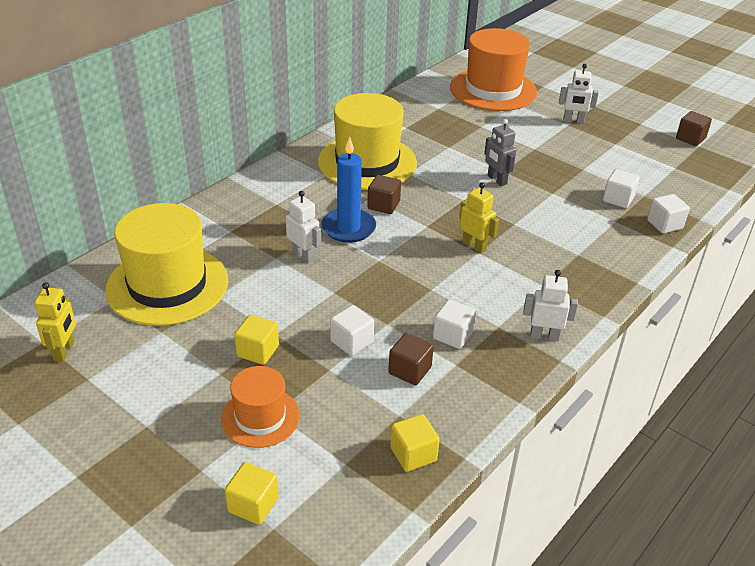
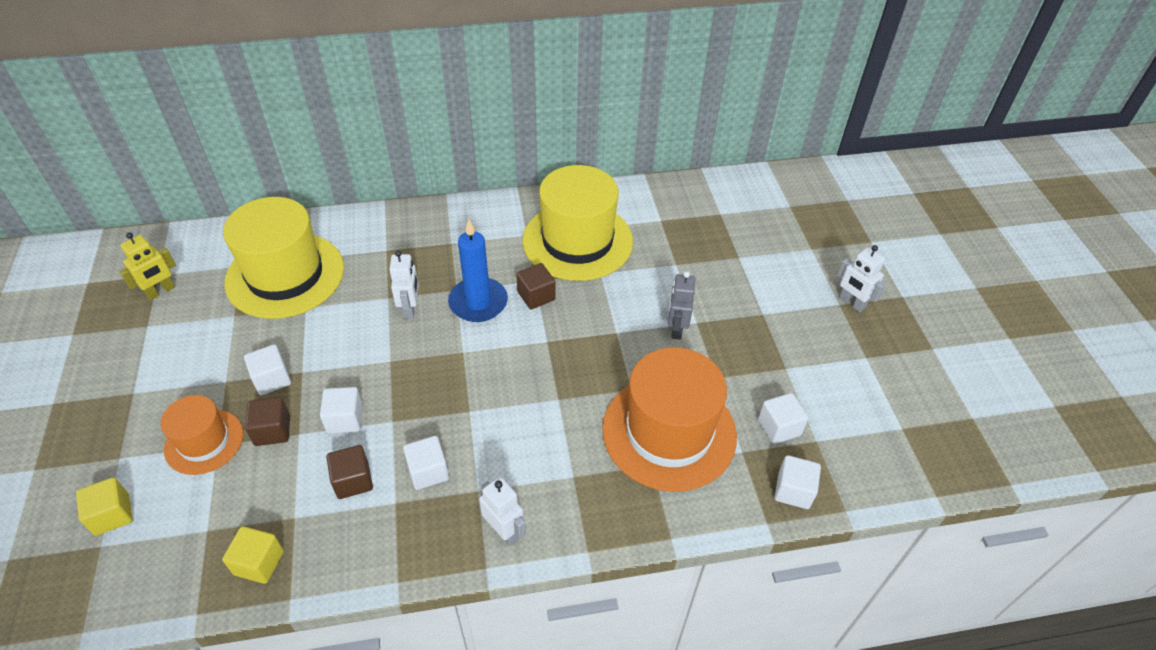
camera: 40 degrees right, 10 degrees up
yellow cube [234,315,279,365] -> white cube [244,344,291,395]
orange hat [450,28,537,111] -> orange hat moved to [602,347,737,492]
yellow robot [459,182,499,253] -> none
brown cube [676,111,712,146] -> brown cube moved to [245,397,290,446]

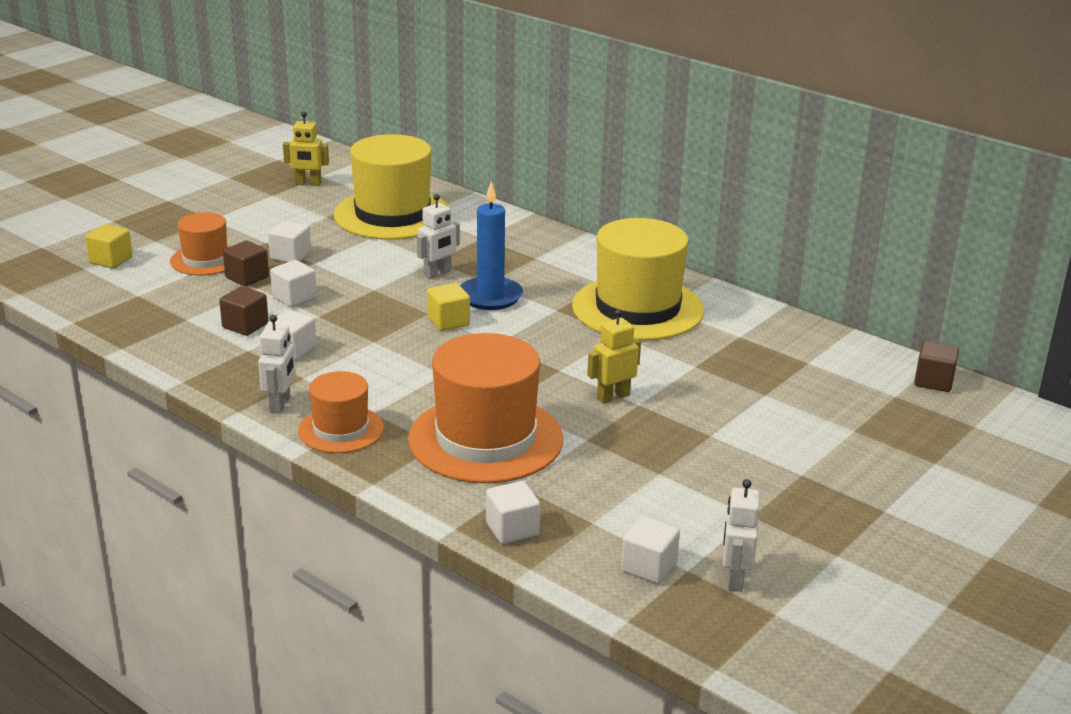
camera: 50 degrees right, 20 degrees down
yellow cube [222,526,284,584] -> yellow cube moved to [427,283,470,331]
brown cube [516,263,555,309] -> brown cube moved to [914,341,959,392]
grey robot [668,271,695,340] -> yellow robot [587,309,641,404]
white cube [758,393,808,444] -> white cube moved to [621,516,680,584]
white robot [837,245,885,312] -> white robot moved to [723,479,760,592]
none -> orange hat [298,371,384,453]

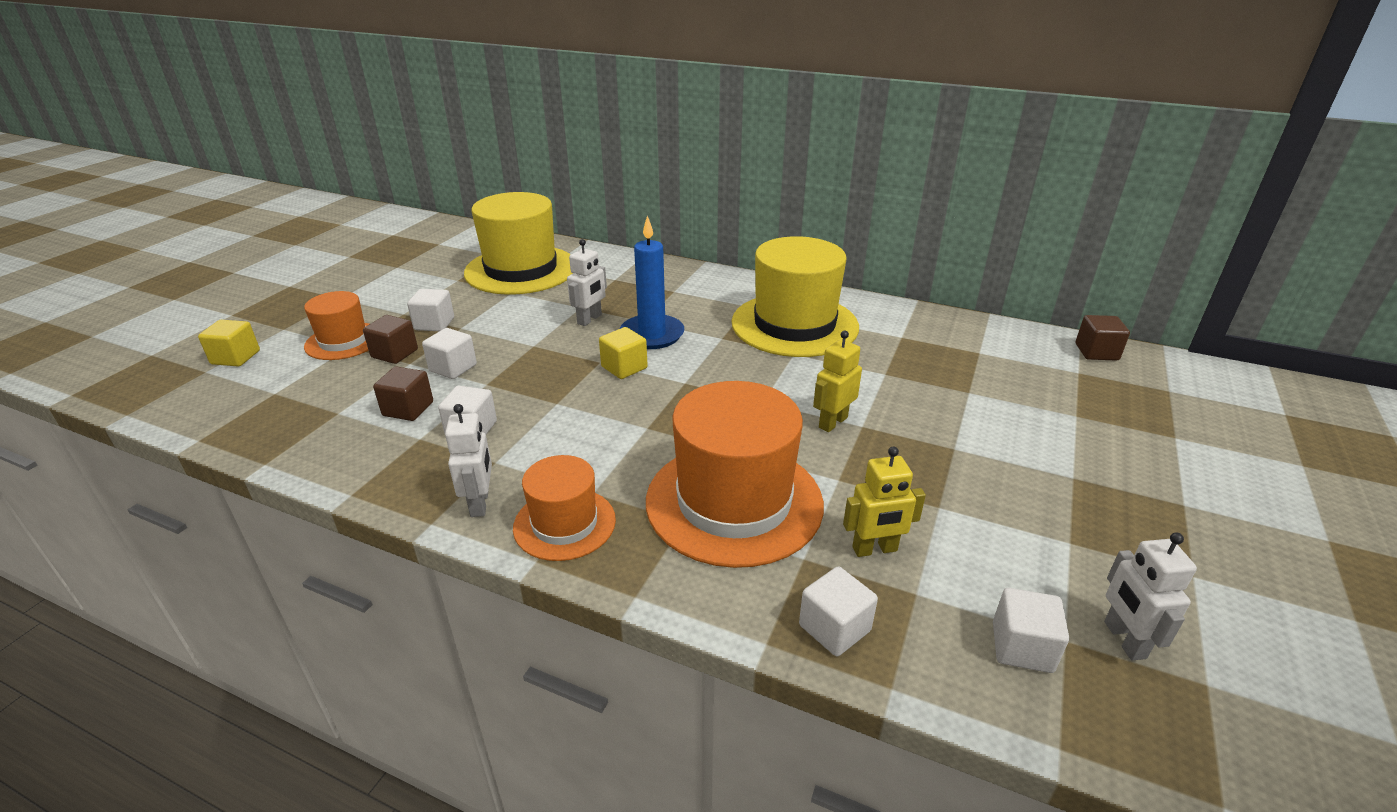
camera: 15 degrees left, 5 degrees up
yellow robot [283,111,329,186] -> yellow robot moved to [843,446,926,557]

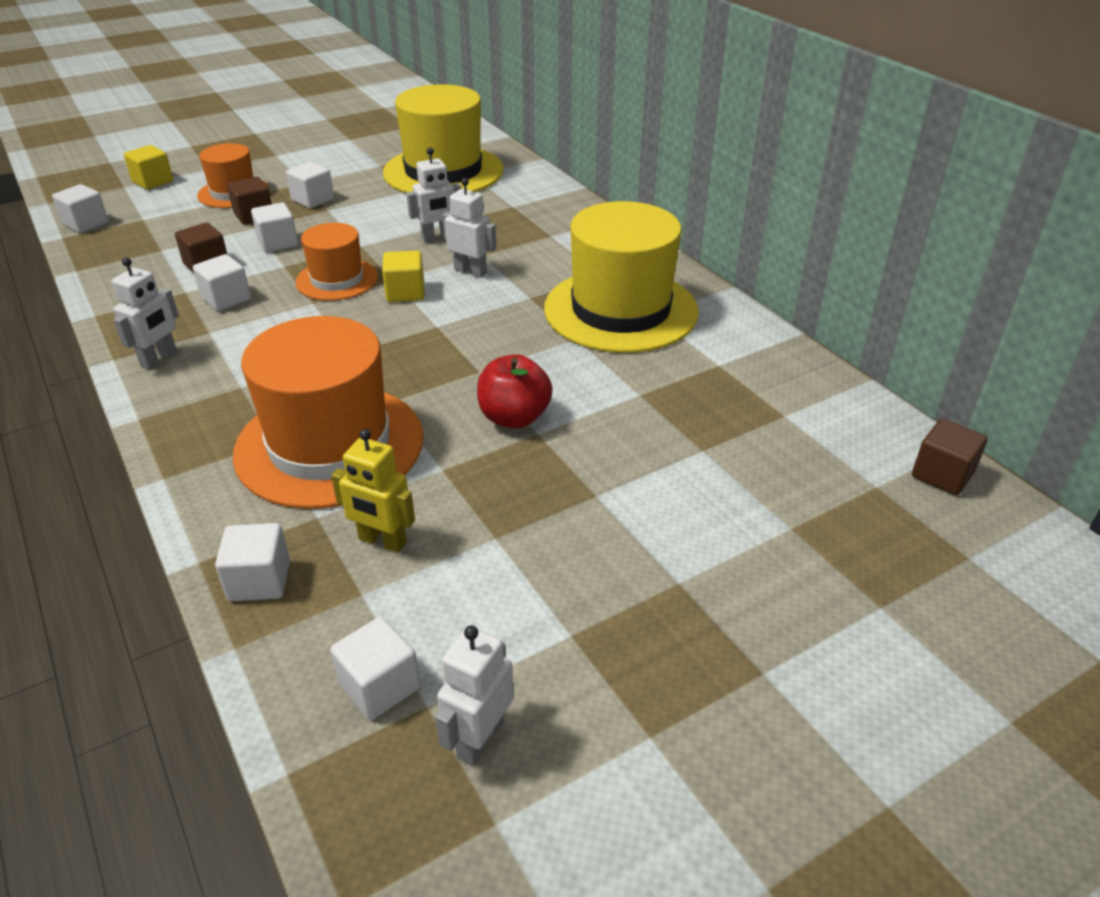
camera: 35 degrees right, 5 degrees up
orange hat [513,455,616,561] -> orange hat moved to [295,223,378,301]
blue candle [620,215,684,349] -> white robot [442,178,497,278]
yellow robot [813,331,862,432] -> red apple [477,354,552,428]
none -> white cube [52,184,109,233]

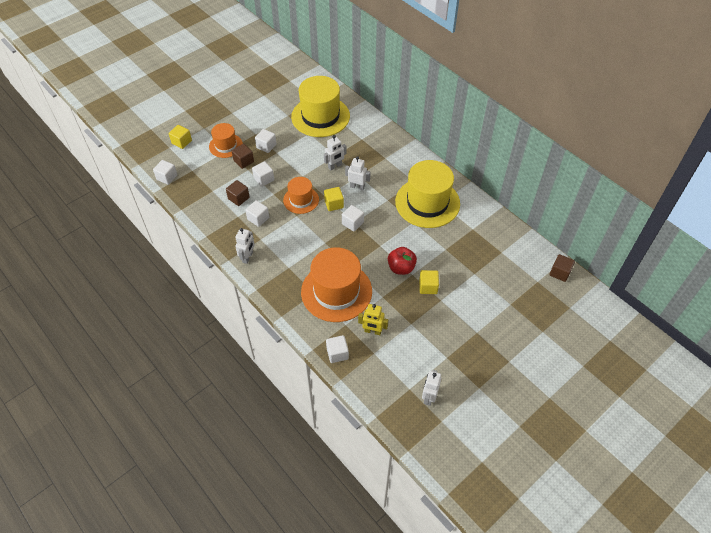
camera: 10 degrees left, 15 degrees up
white cube [330,617,420,720] -> white cube moved to [342,205,364,232]
none -> yellow cube [419,270,439,294]

